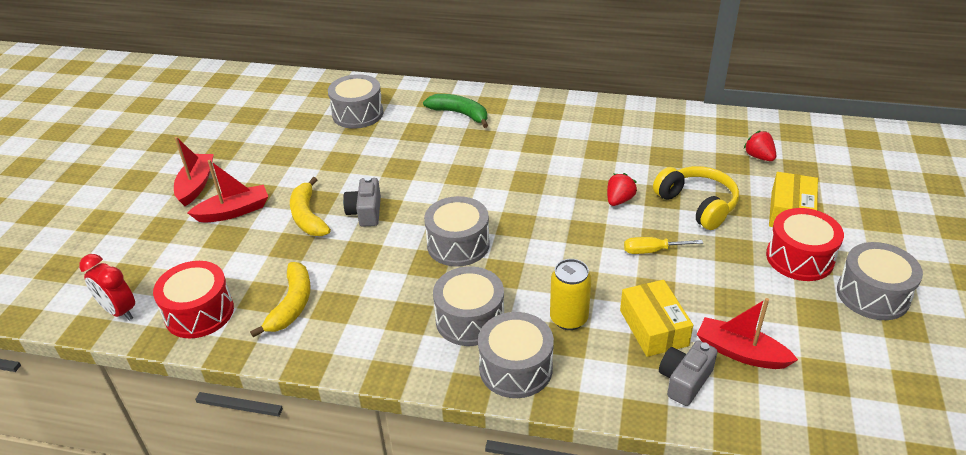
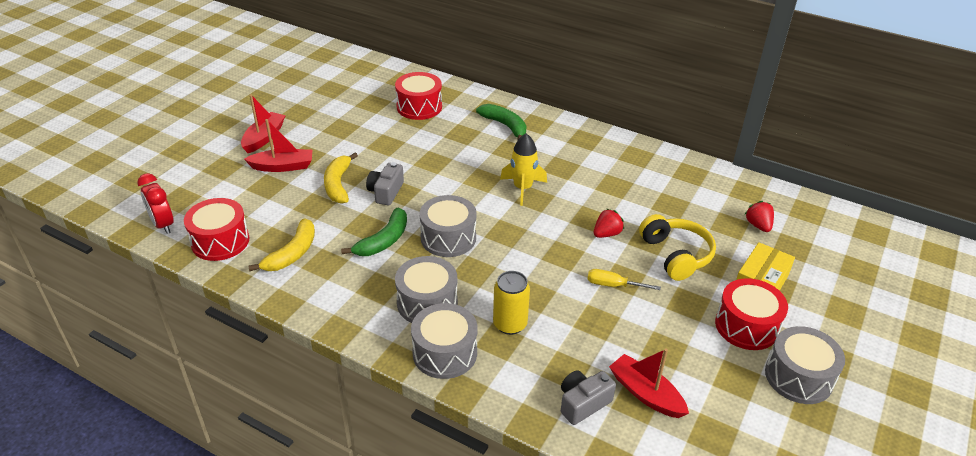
camera: 15 degrees right, 0 degrees up
grey drum [328,74,383,129] -> red drum [395,72,442,120]
yellow box [620,280,693,357] -> none
none -> green banana [341,208,407,256]
none -> yellow rocket [500,133,547,206]

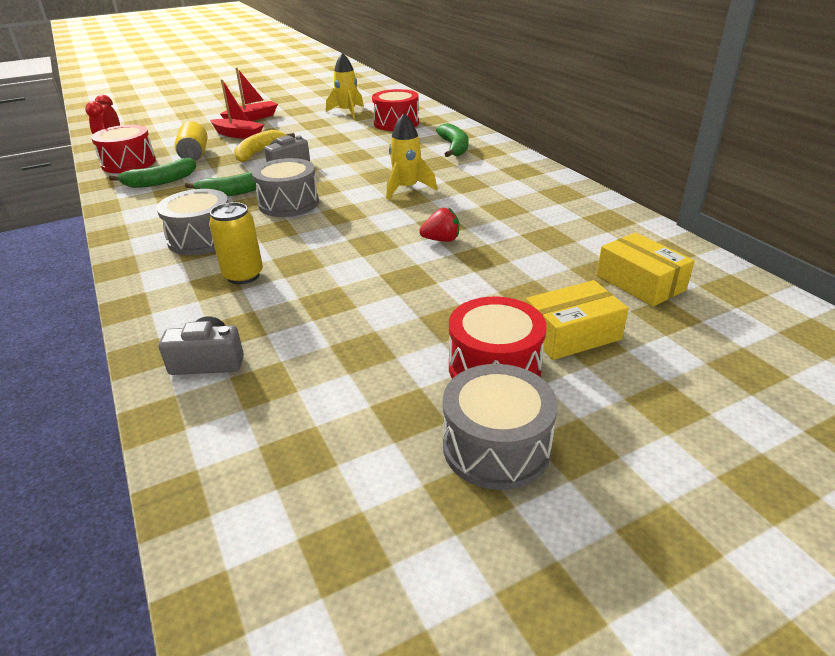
camera: 35 degrees right, 5 degrees down
yellow banana [248,218,315,271] -> green banana [109,158,196,188]
grey drum [411,303,477,379] -> none
yellow screwdriver [588,269,661,290] -> none
red boat [609,349,689,418] -> none
yellow headphones [639,214,716,281] -> none
red strawberry [744,201,774,232] -> yellow box [597,233,695,307]
none -> yellow can [174,121,207,161]
none -> yellow rocket [326,53,364,119]

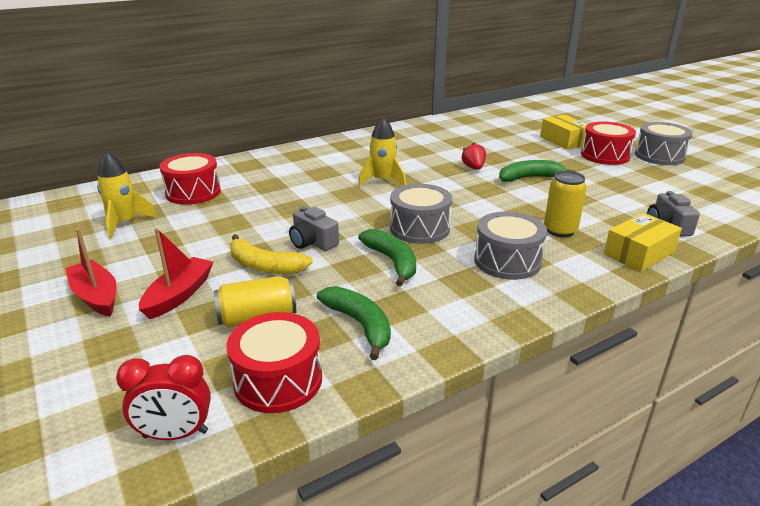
camera: 95 degrees left, 5 degrees down
green banana [436,123,468,157] -> green banana moved to [499,160,575,182]
yellow box [597,233,695,307] -> yellow box moved to [604,213,682,272]

